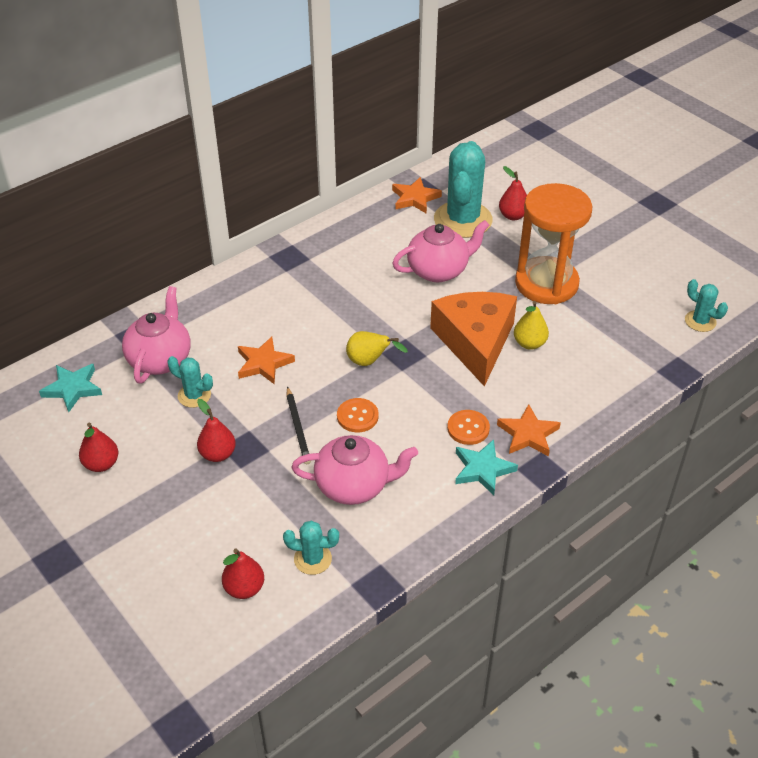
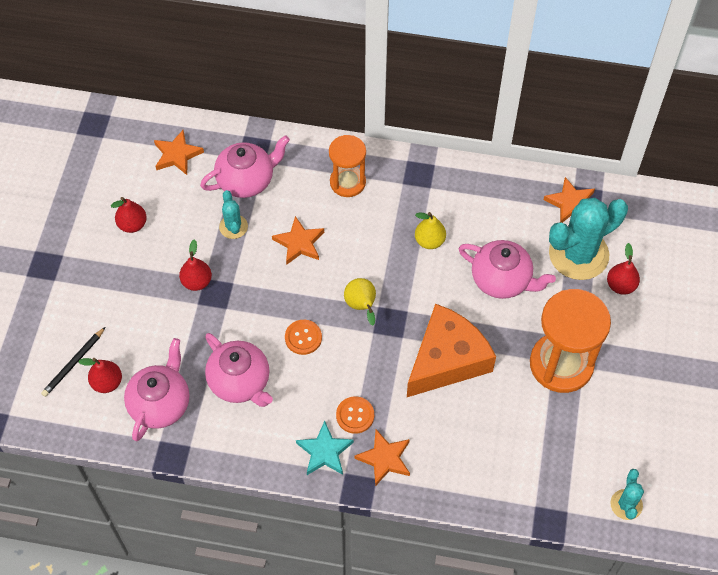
camera: 50 degrees right, 15 degrees up
turquoise star [39,364,102,412] -> orange star [154,130,204,175]
turquoise cactus [283,520,339,575] -> pink teapot [124,338,189,441]
black pencil [287,386,311,464] -> black pencil moved to [41,327,105,397]
yellow pear [514,301,549,350] -> yellow pear moved to [415,212,446,249]
none -> orange hourglass [329,135,366,197]

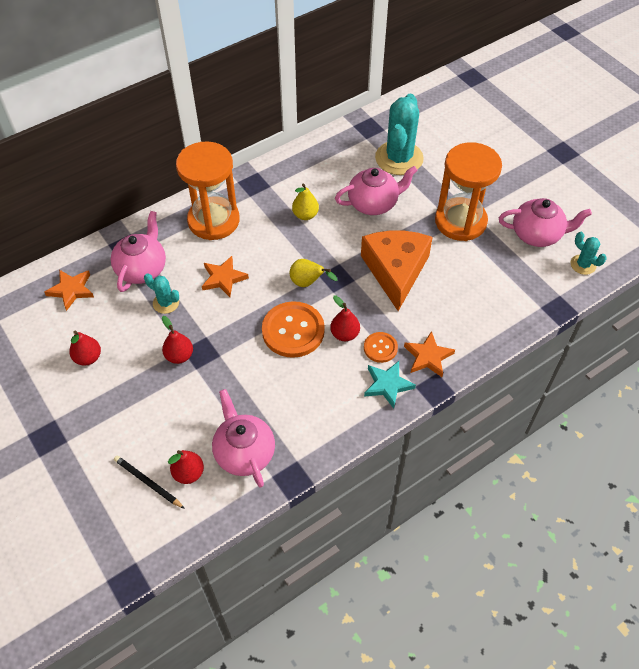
camera: 45 degrees left, 5 degrees down
black pencil [41,327,105,397] -> black pencil turned 135 degrees clockwise [114,455,185,509]
pink teapot [205,333,273,407] -> pink teapot moved to [499,198,592,247]
orange button [285,320,322,355] -> orange button [262,301,325,358], size x1.87
orange hourglass [329,135,366,197] -> orange hourglass [176,141,240,240], size x1.64
orange star [543,177,595,223] -> none
red pear [607,243,640,295] -> red pear moved to [330,296,360,341]

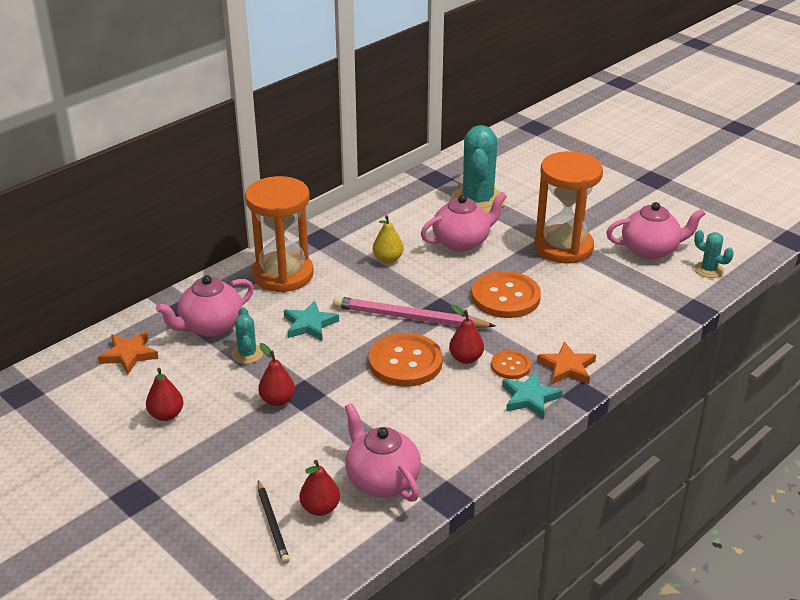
camera: 10 degrees left, 20 degrees down
pink teapot [110,211,166,292] -> pink teapot turned 135 degrees counterclockwise [156,275,254,337]
black pencil [114,455,185,509] -> black pencil turned 135 degrees counterclockwise [258,480,290,564]
turquoise cactus [144,273,179,314] -> turquoise cactus turned 60 degrees clockwise [232,307,263,364]
orange star [202,256,249,297] -> turquoise star [284,301,339,341]
yellow pear [290,259,338,287] -> pink pencil [333,296,495,328]
orange cheese [361,231,433,311] -> orange button [472,271,541,318]

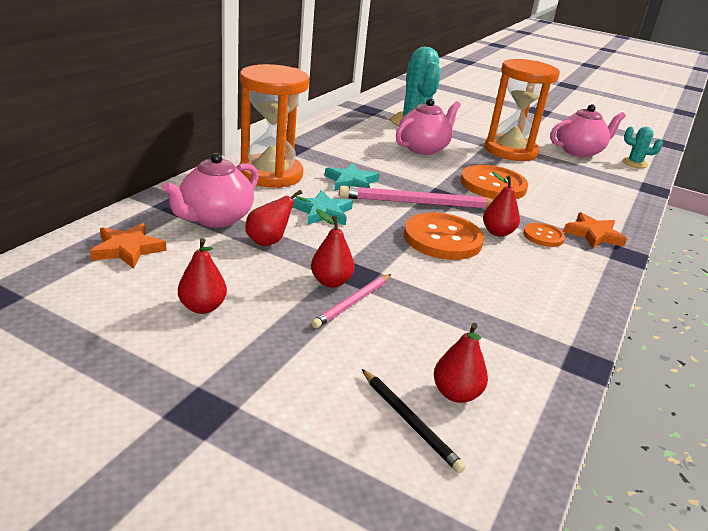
camera: 20 degrees left, 5 degrees down
turquoise cactus [232,307,263,364] -> red pear [245,190,311,246]
pink teapot [345,403,421,502] -> none
yellow pear [373,215,403,263] -> none
turquoise star [502,371,563,418] -> turquoise star moved to [325,163,380,191]
none -> pink pencil [311,274,391,328]

